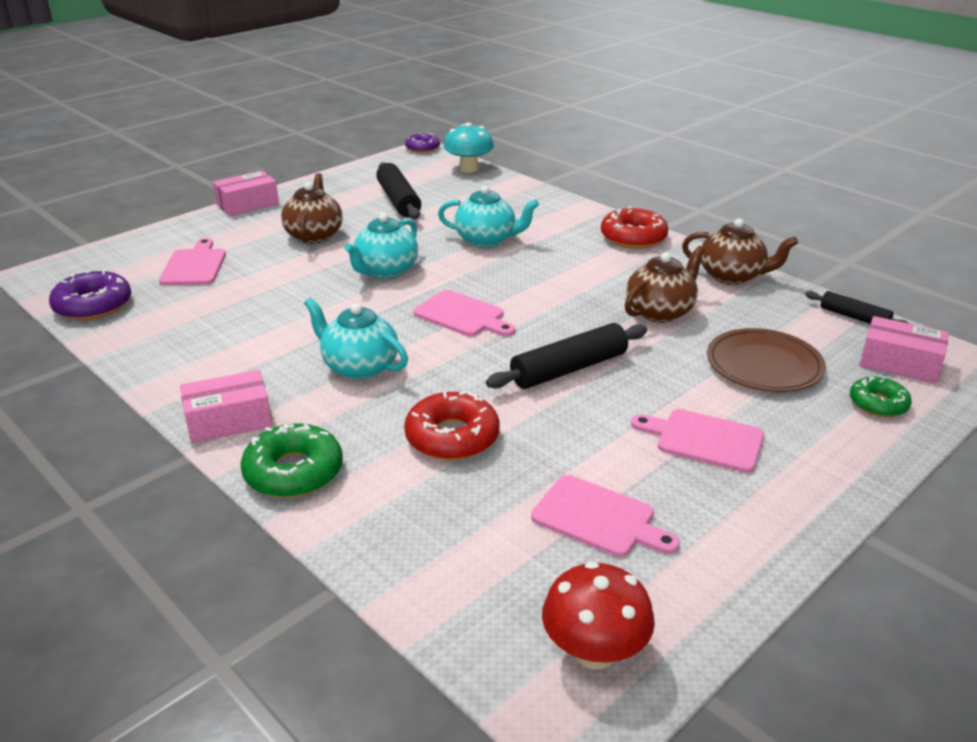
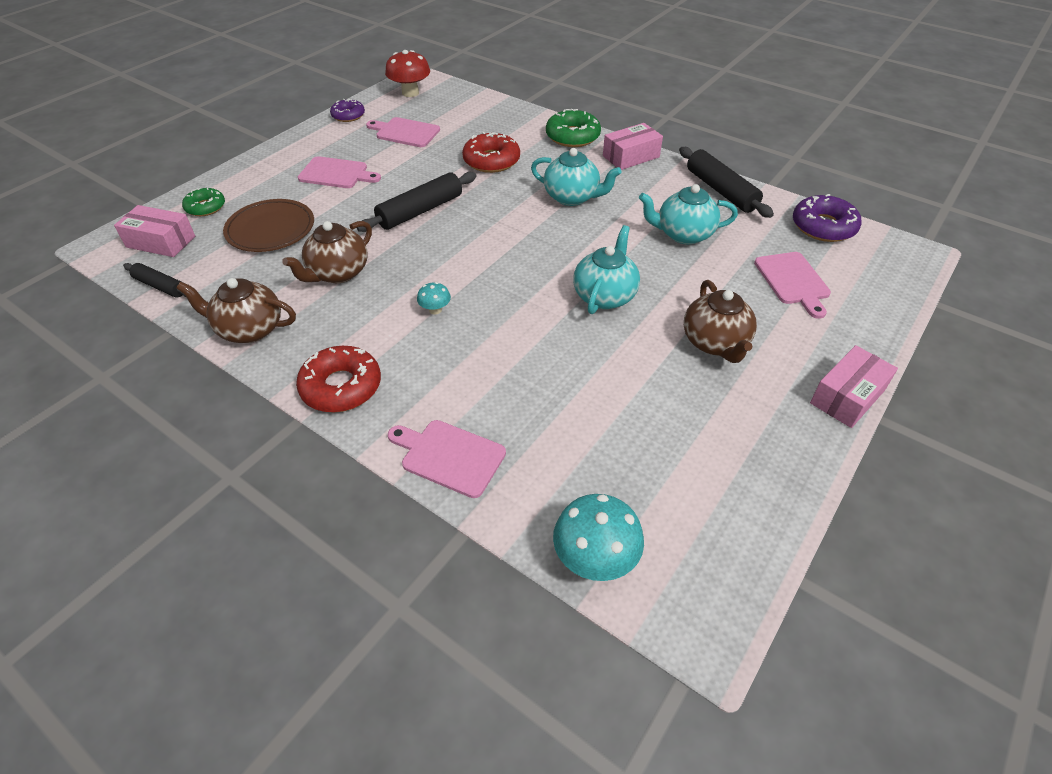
camera: 170 degrees right, 15 degrees up
black rolling pin [376,162,421,219] -> black rolling pin moved to [679,147,774,218]
purple donut [405,133,440,153] -> purple donut moved to [330,99,365,122]
pink cutting board [413,290,515,336] -> pink cutting board moved to [388,420,506,498]
turquoise teapot [438,185,539,248] -> turquoise teapot moved to [639,184,738,244]
none -> turquoise mushroom [417,282,451,315]

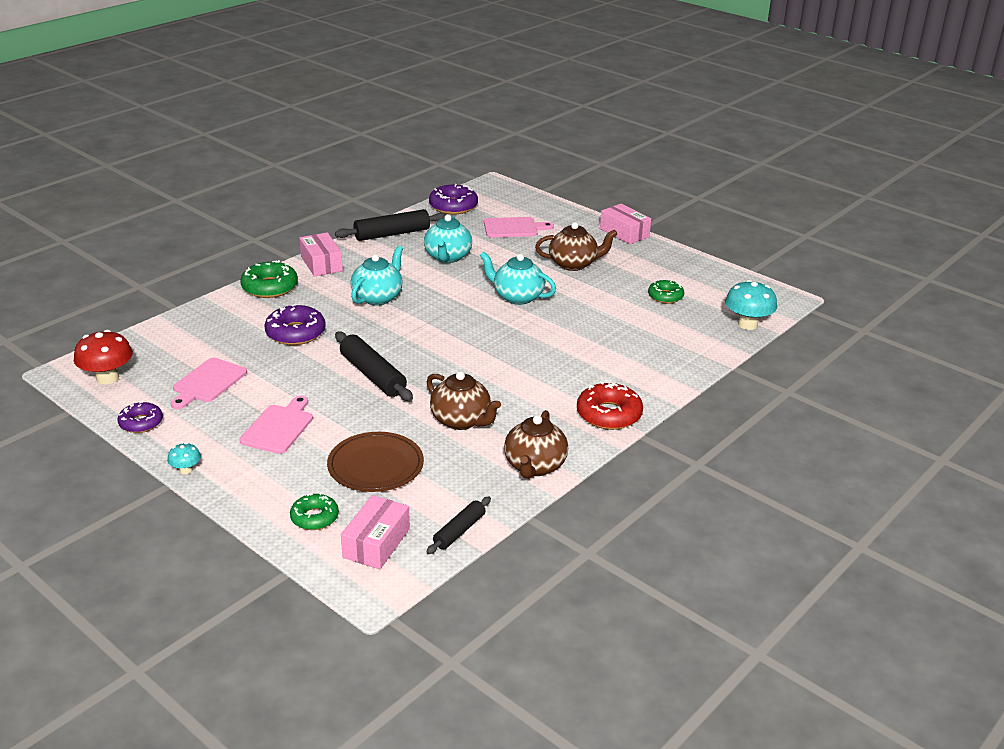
camera: 85 degrees left, 15 degrees down
pink cutting board [388,420,506,498] -> none
turquoise mushroom [417,282,451,315] -> turquoise mushroom moved to [167,443,201,474]
red donut [462,132,520,173] -> purple donut [264,304,326,345]
none -> green donut [648,280,684,304]

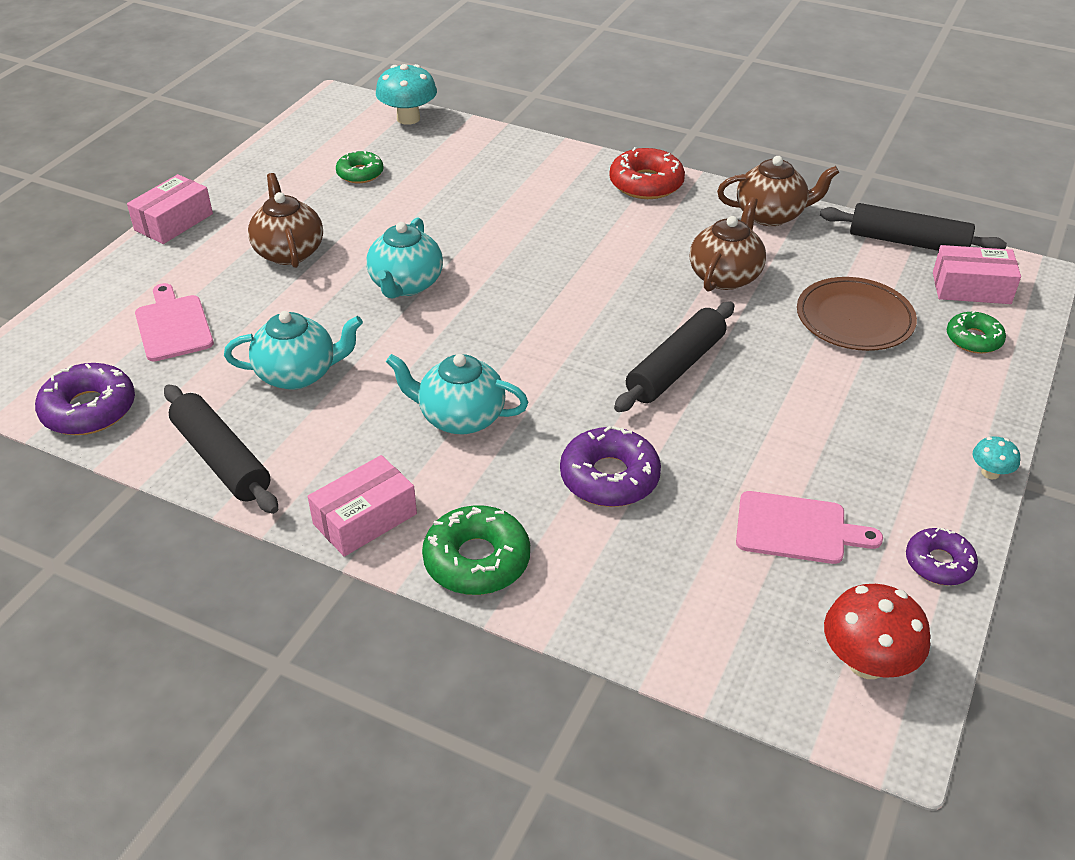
camera: 105 degrees left, 10 degrees up
pink cutting board [240,396,313,454] -> none
black rolling pin [426,497,491,554] -> black rolling pin [820,203,1007,251], size x1.68

